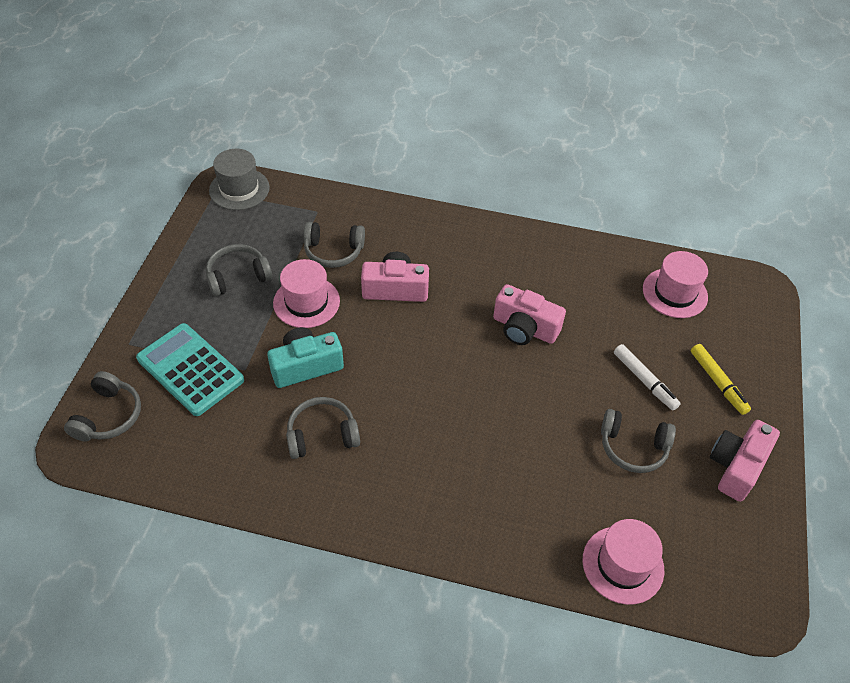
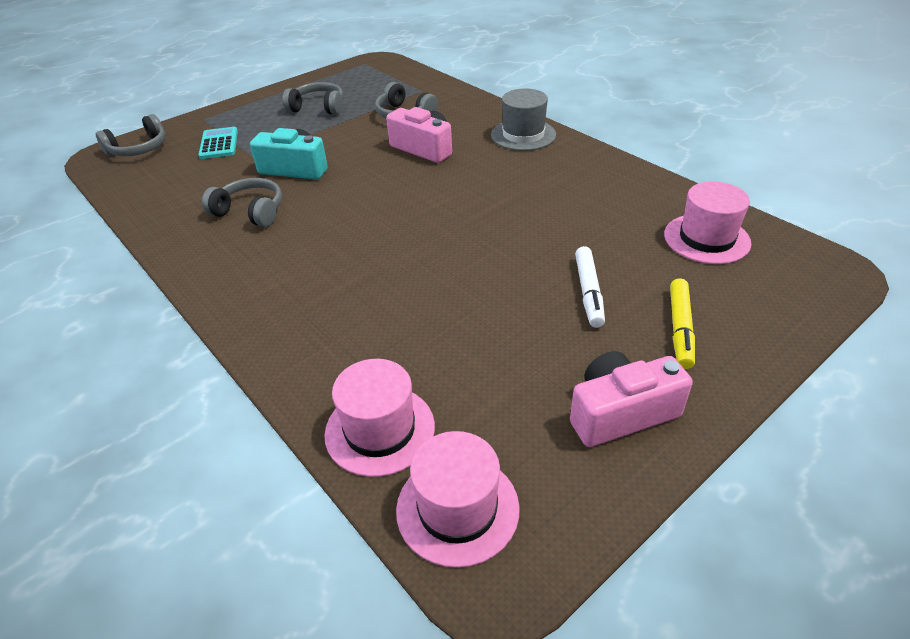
camera: 40 degrees right, 10 degrees down
turquoise calculator [136,323,244,416] -> turquoise calculator [198,127,238,159], size x0.61
grey hat [209,149,270,210] -> grey hat moved to [491,89,556,151]
pink hat [273,259,340,328] -> pink hat moved to [396,431,520,568]
pink camera [493,284,566,345] -> none
grey headphones [601,409,676,473] -> none

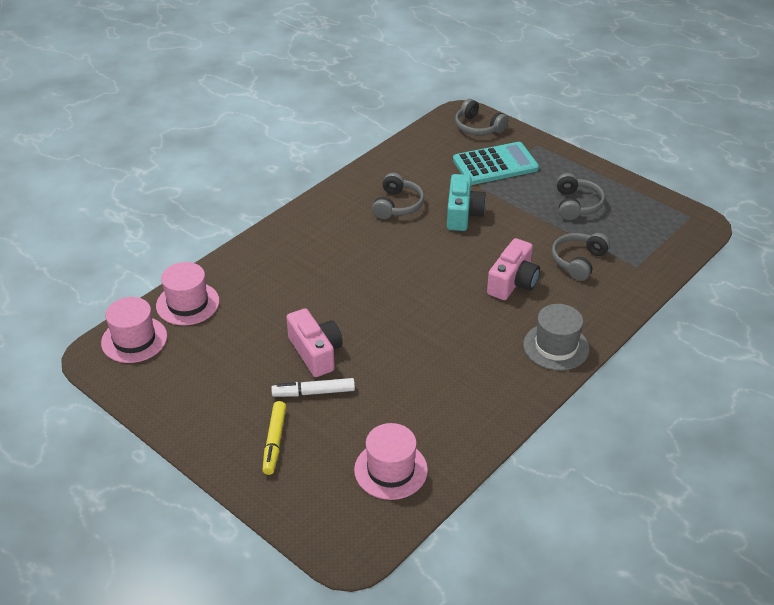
camera: 80 degrees right, 0 degrees up
turquoise calculator [198,127,238,159] -> turquoise calculator [453,142,539,185], size x1.64
pink camera [570,351,693,447] -> pink camera moved to [287,308,343,377]
yellow marker [670,278,695,369] -> yellow marker turned 90 degrees counterclockwise [263,401,286,475]

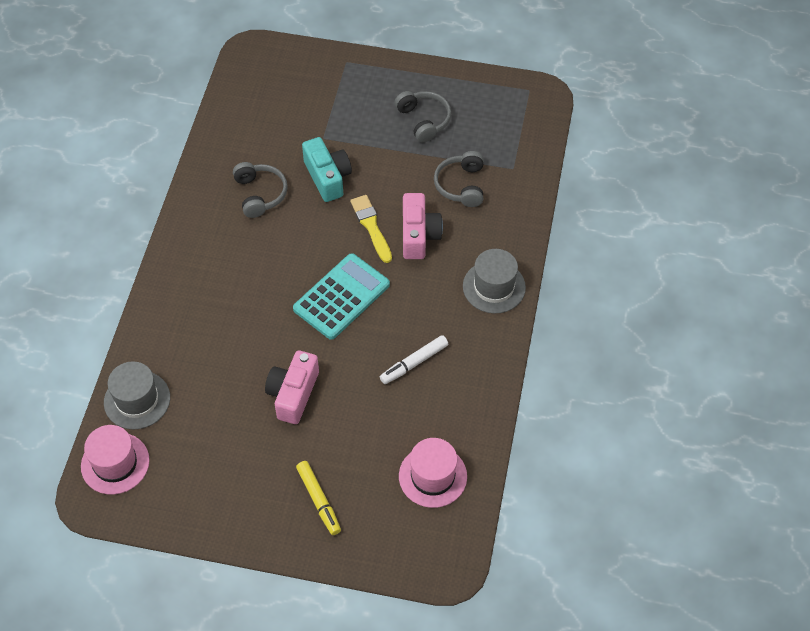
camera: 30 degrees left, 15 degrees up
pink hat [156,262,219,325] -> grey hat [104,361,170,430]
white marker [271,378,355,397] -> white marker moved to [380,335,448,384]
pink camera [287,308,343,377] -> pink camera turned 105 degrees counterclockwise [265,350,319,424]
turquoise calculator [453,142,539,185] -> turquoise calculator moved to [293,253,390,340]
grey headphones [455,99,509,136] -> none
none -> yellow brush [350,195,392,263]

